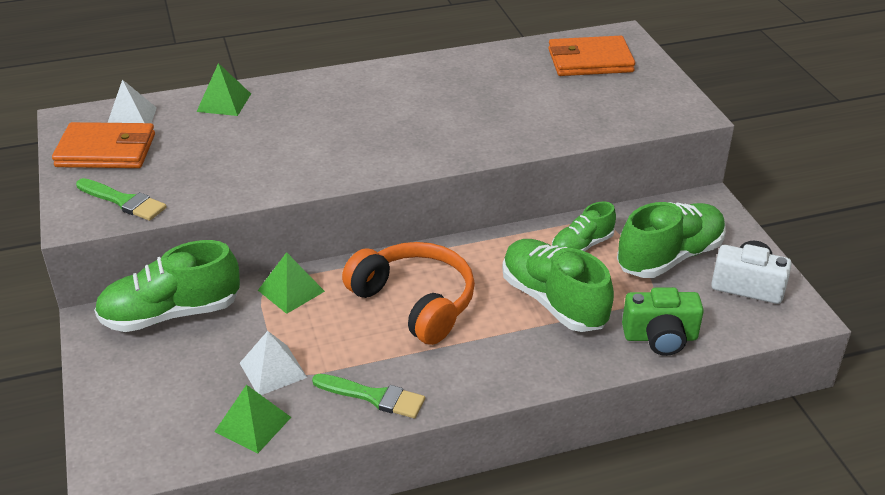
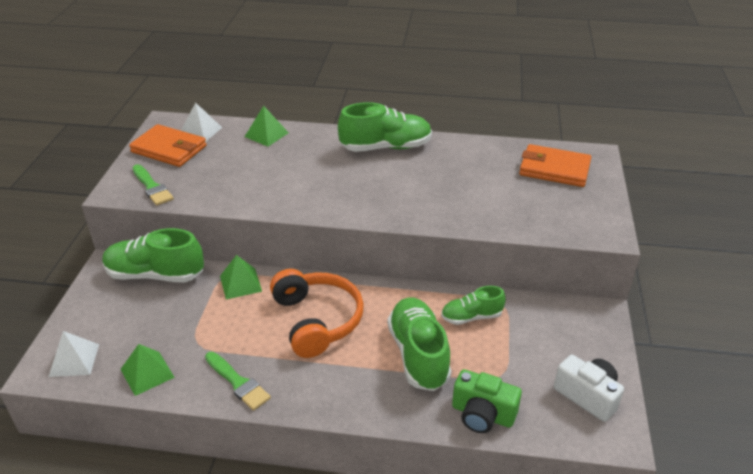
camera: 25 degrees right, 0 degrees up
white pyramid [240,331,307,395] -> white pyramid moved to [49,331,99,377]
green shoe [617,202,726,278] -> green shoe moved to [338,102,432,152]

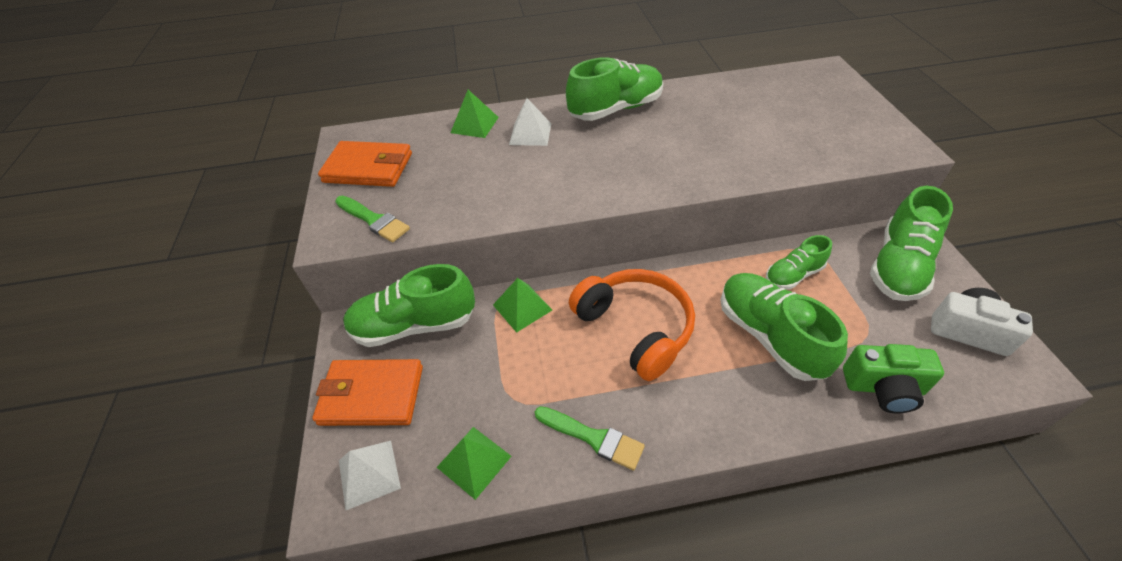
camera: 15 degrees left, 10 degrees up
white pyramid [181,102,222,142] -> white pyramid moved to [509,98,552,146]
orange wallet [519,144,591,187] -> orange wallet moved to [312,359,423,426]
none -> green shoe [870,186,953,301]

